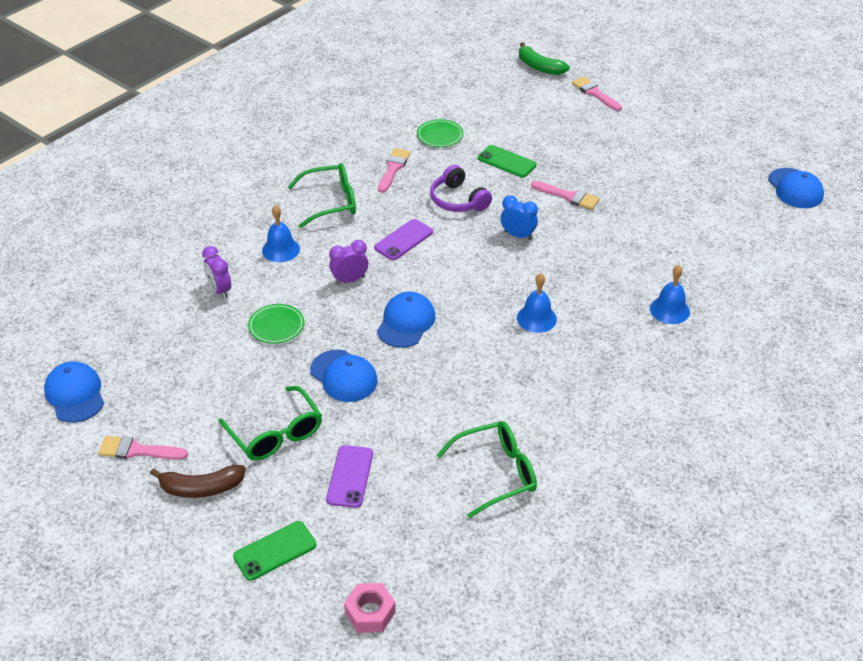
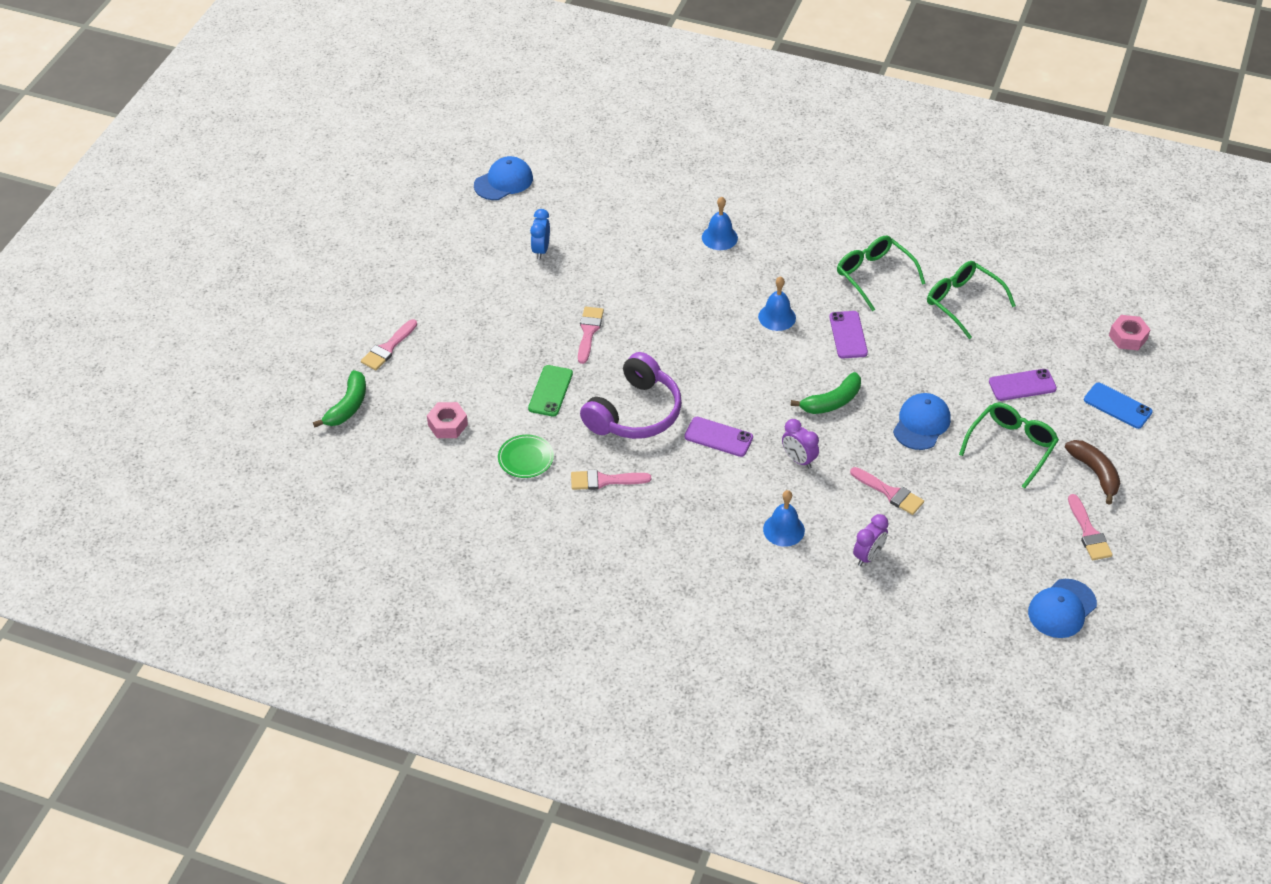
camera: 110 degrees left, 5 degrees up
green phone [233,521,316,581] -> blue phone [1084,383,1153,429]
green plate [248,304,304,344] -> pink brush [850,467,924,515]
green glasses [288,163,356,228] -> green glasses moved to [837,236,926,311]
blue cap [377,292,435,348] -> green banana [790,372,861,414]
purple headphones [430,165,492,212] -> purple headphones [580,352,682,439], size x1.50
blue clock [501,195,538,240] -> blue clock moved to [530,209,550,259]
none -> pink nut [427,402,468,438]
none -> purple phone [829,311,868,358]

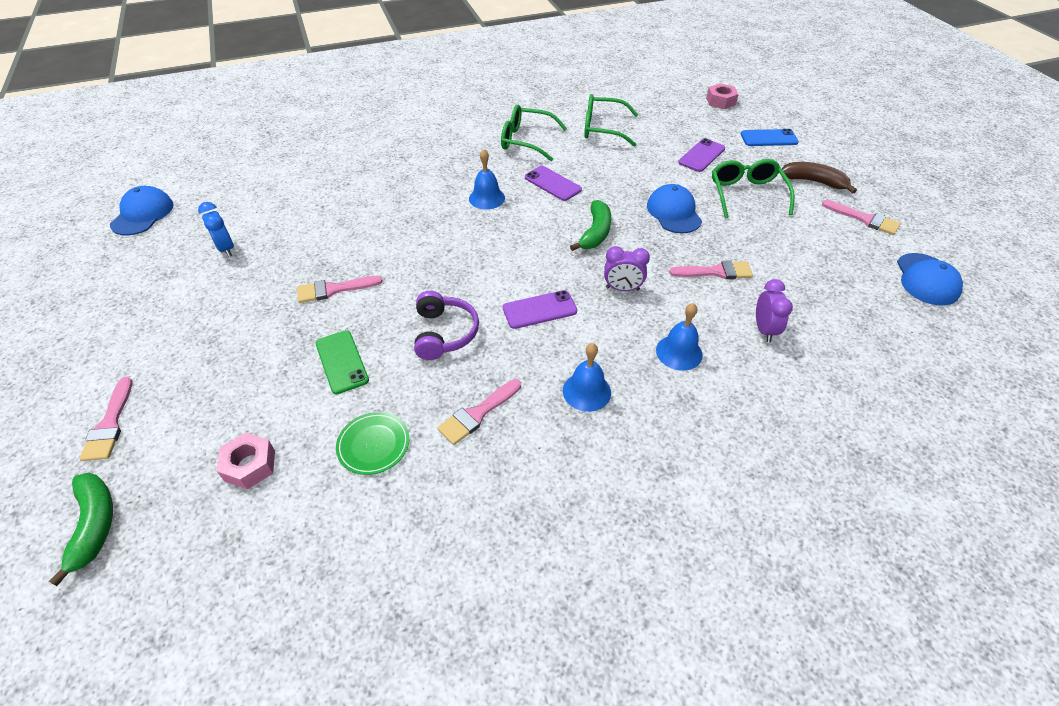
camera: 40 degrees left, 0 degrees up
pink brush [578,307,604,364] -> pink brush turned 75 degrees counterclockwise [297,276,383,303]
purple headphones [580,352,682,439] -> purple headphones [414,291,479,360], size x0.67
blue bell [702,197,738,250] -> blue bell moved to [563,343,611,412]

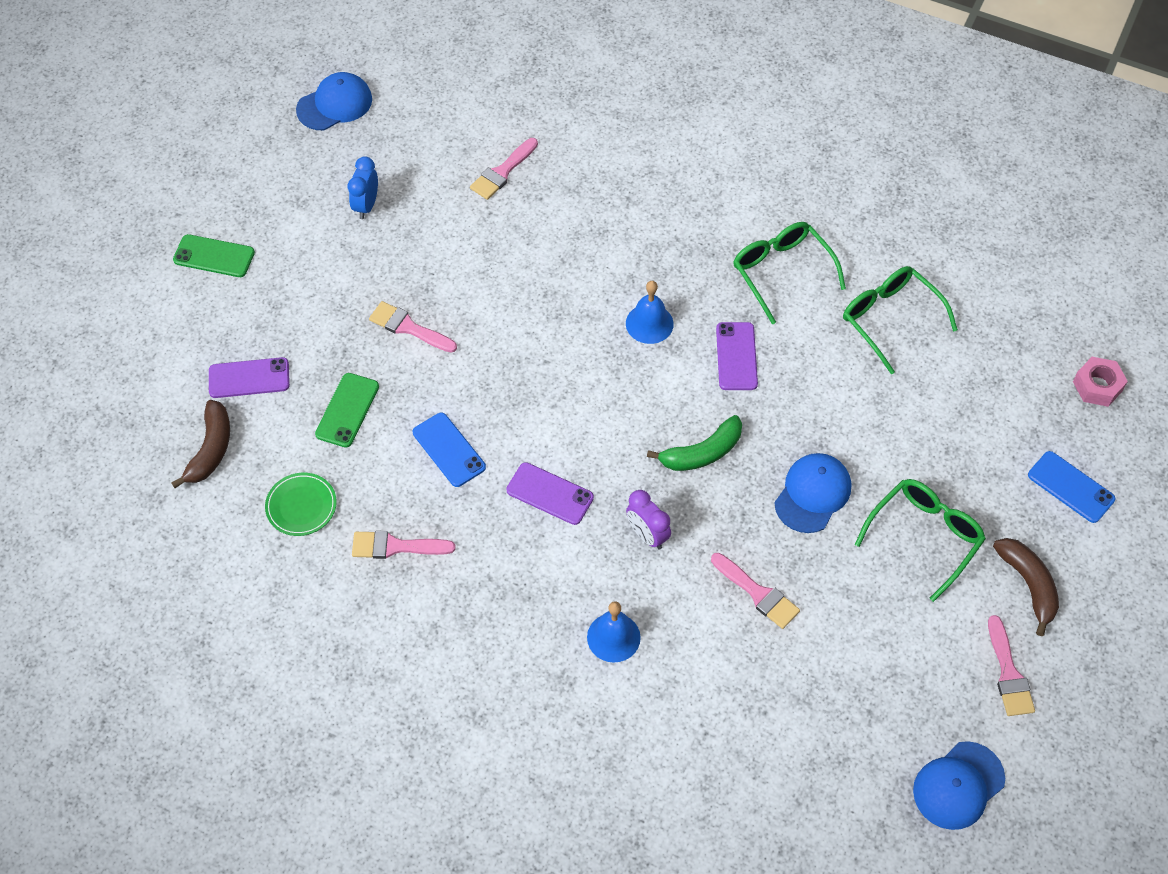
camera: 45 degrees right, 10 degrees up
green banana [49,472,113,586] -> none
pink brush [79,377,133,461] -> pink brush moved to [470,138,538,200]
pink nut [217,433,275,490] -> brown banana [171,400,230,488]
purple headphones [414,291,479,360] -> blue phone [413,413,486,487]
blue bell [563,343,611,412] -> none
purple phone [678,138,725,172] -> purple phone moved to [209,357,290,398]
purple clock [756,279,793,342] -> none
none -> green phone [173,234,255,277]

